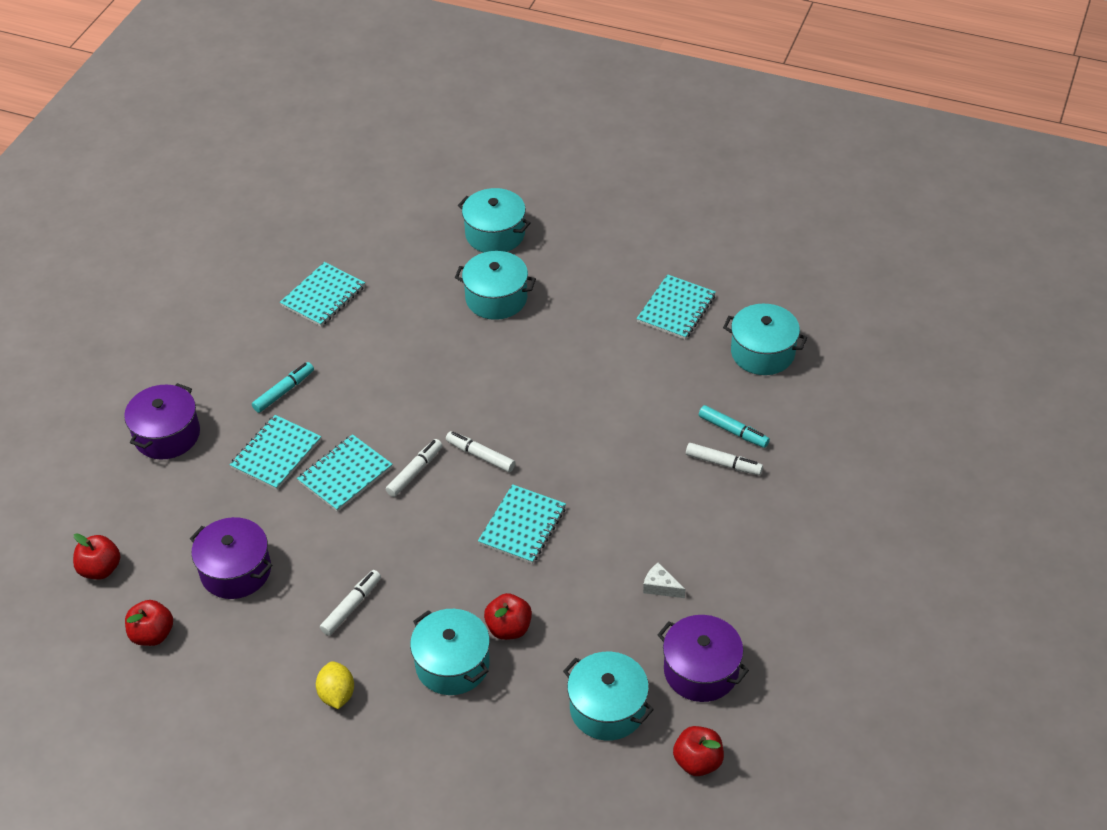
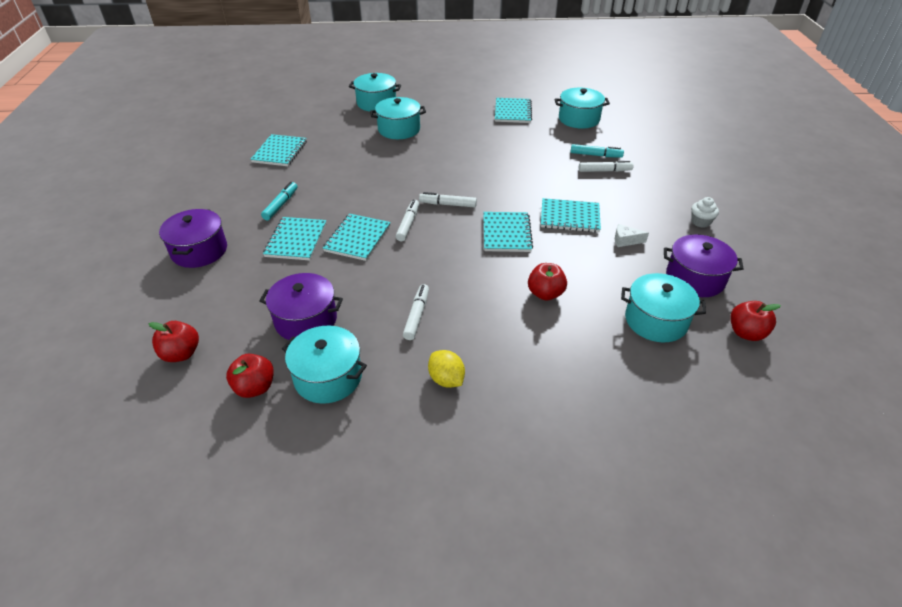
camera: 25 degrees left, 5 degrees down
turquoise pot [410,609,490,695] -> turquoise pot moved to [282,326,367,404]
none -> turquoise notebook [541,198,601,232]
none -> white cupcake [691,197,719,228]

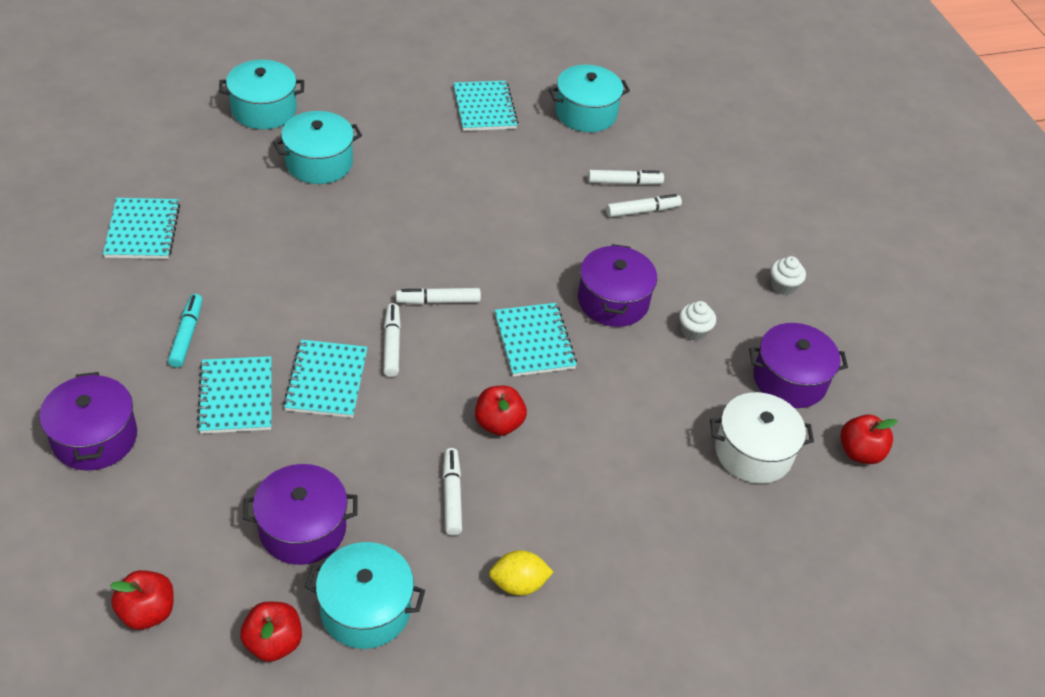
camera: 20 degrees left, 5 degrees up
yellow lemon [428,350,465,388] -> yellow lemon turned 45 degrees counterclockwise [489,550,554,596]
red apple [528,263,567,300] -> red apple moved to [475,386,527,436]
turquoise notebook [541,198,601,232] -> purple pot [578,244,657,327]
turquoise marker [571,144,624,158] -> white marker [588,170,664,185]
white cheese [615,224,649,247] -> white cupcake [679,301,716,341]
turquoise pot [621,273,706,342] -> white pot [710,392,814,484]

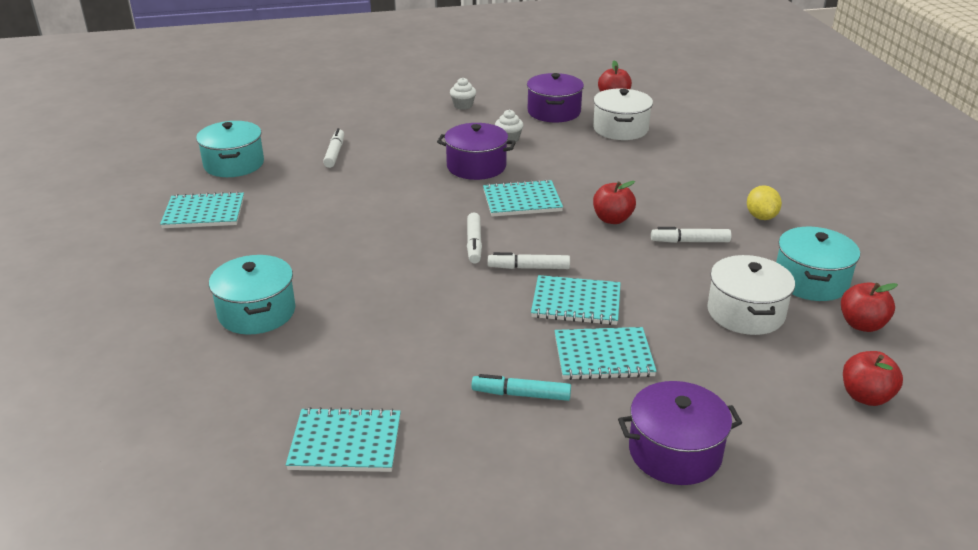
camera: 80 degrees left, 15 degrees down
turquoise pot [219,60,304,129] -> none
purple pot [243,464,358,565] -> white pot [707,255,795,335]
white marker [606,194,682,217] -> none

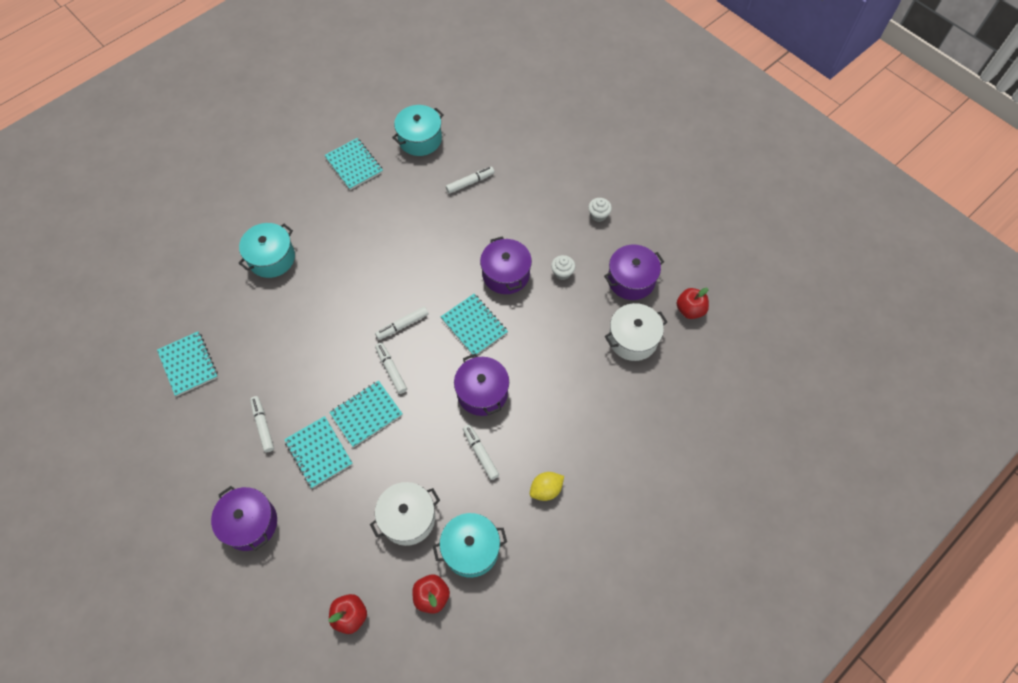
camera: 60 degrees right, 30 degrees up
turquoise marker [471,374,571,401] -> white marker [250,396,274,452]
turquoise notebook [531,275,621,325] -> turquoise notebook turned 75 degrees clockwise [329,381,402,448]
red apple [593,181,636,224] -> purple pot [454,353,509,416]

